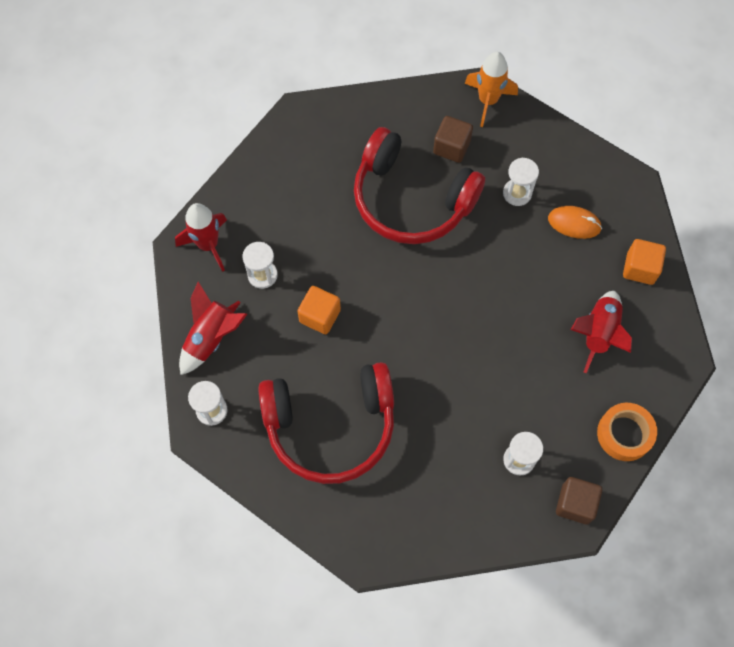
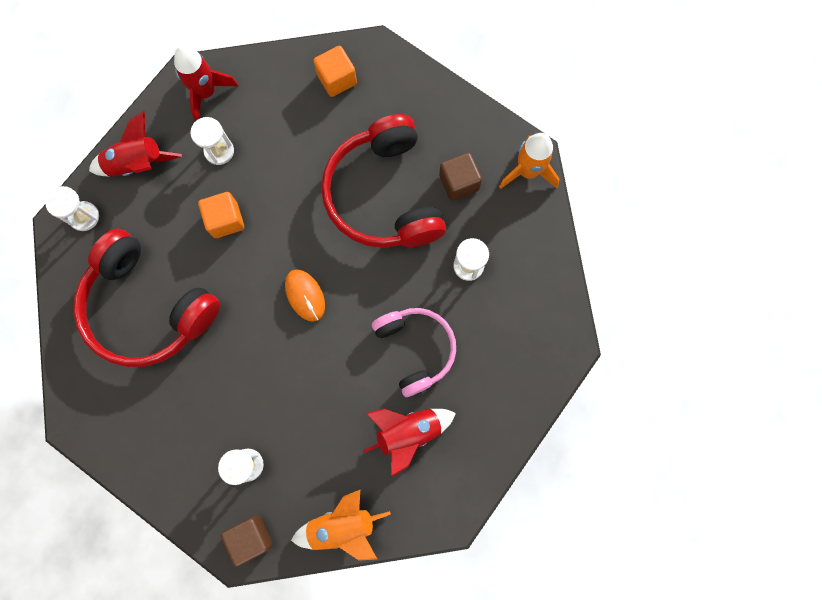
camera: 45 degrees right, 10 degrees up
orange mouse [548,206,602,239] -> orange mouse moved to [285,270,325,322]
orange tape [597,403,657,461] -> orange rocket [291,490,391,561]
orange cube [623,239,666,285] -> orange cube moved to [313,46,357,97]
none -> pink headphones [372,308,456,397]

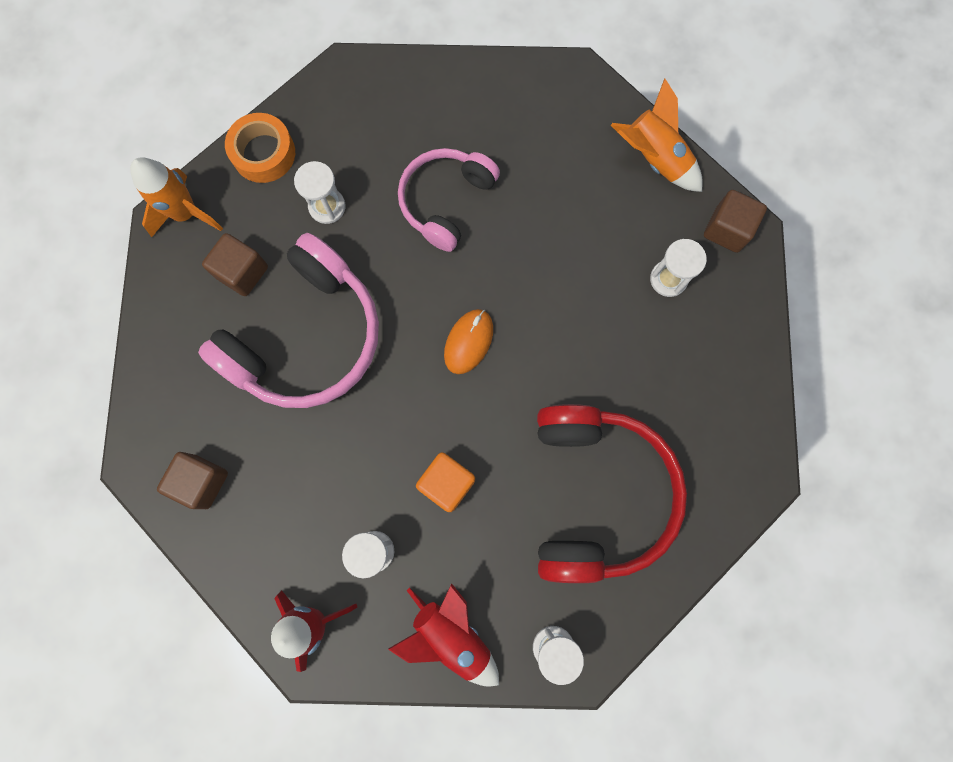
camera: 125 degrees left, 0 degrees up
orange cube [313,46,357,97] -> brown cube [157,452,228,509]
red headphones [321,114,446,248] -> pink headphones [198,233,379,408]
red rocket [363,409,456,477] -> none
none -> orange tape [225,113,295,183]

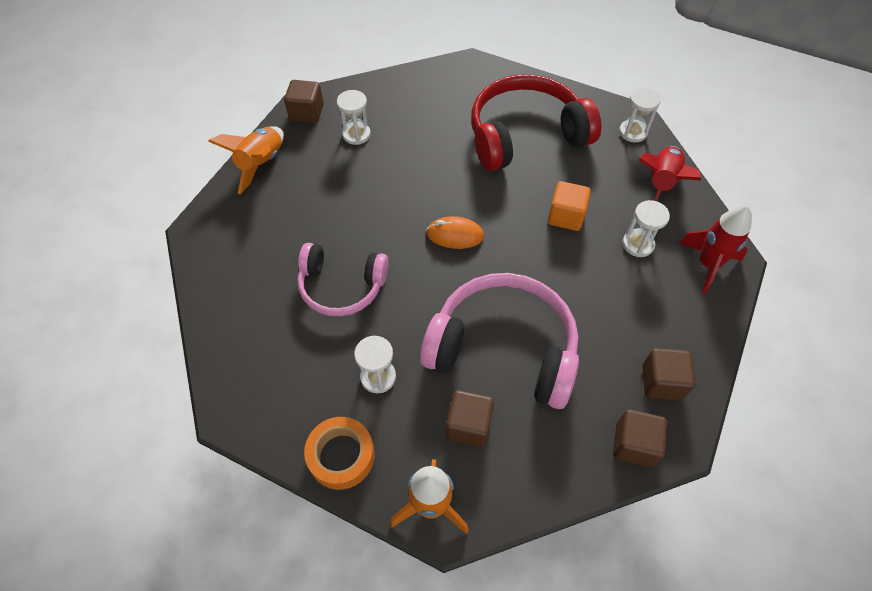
camera: 110 degrees left, 20 degrees down
none -> brown cube [613,409,667,467]

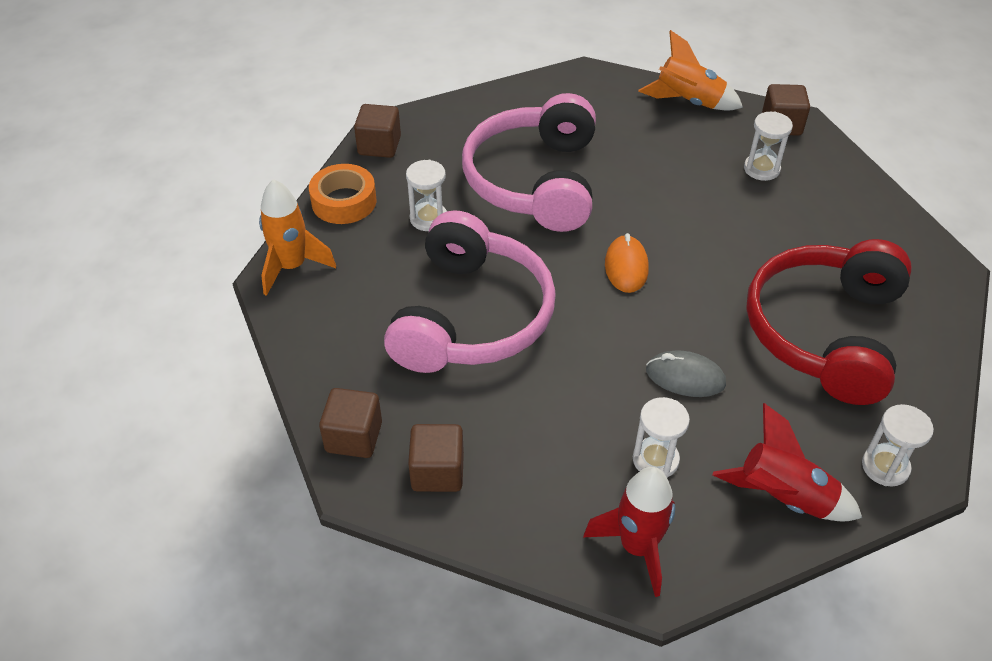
camera: 85 degrees right, 10 degrees down
pink headphones [297,243,389,316] -> pink headphones [462,93,596,232], size x1.58
brown cube [446,390,494,447] -> brown cube moved to [354,104,401,158]
red headphones [471,74,601,171] -> red headphones turned 135 degrees counterclockwise [746,239,912,405]
orange cube [548,181,591,231] -> grey mouse [646,351,726,397]

